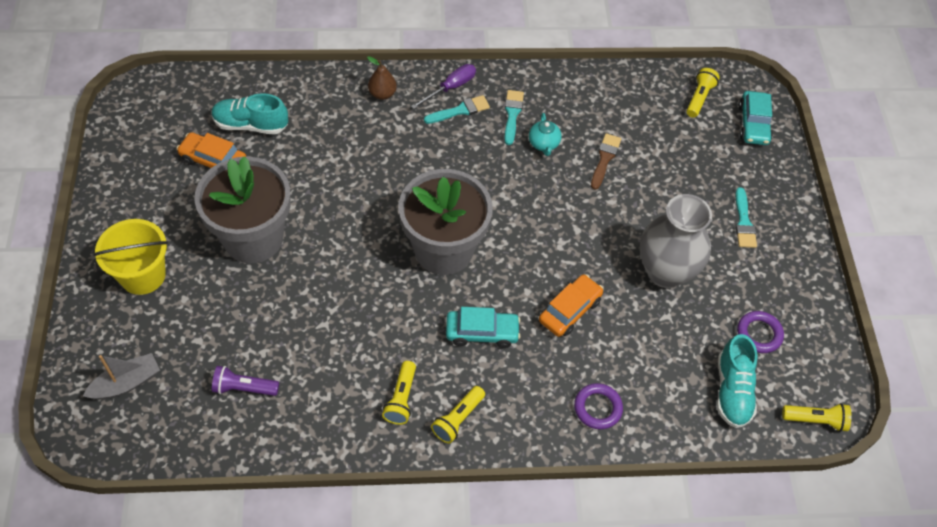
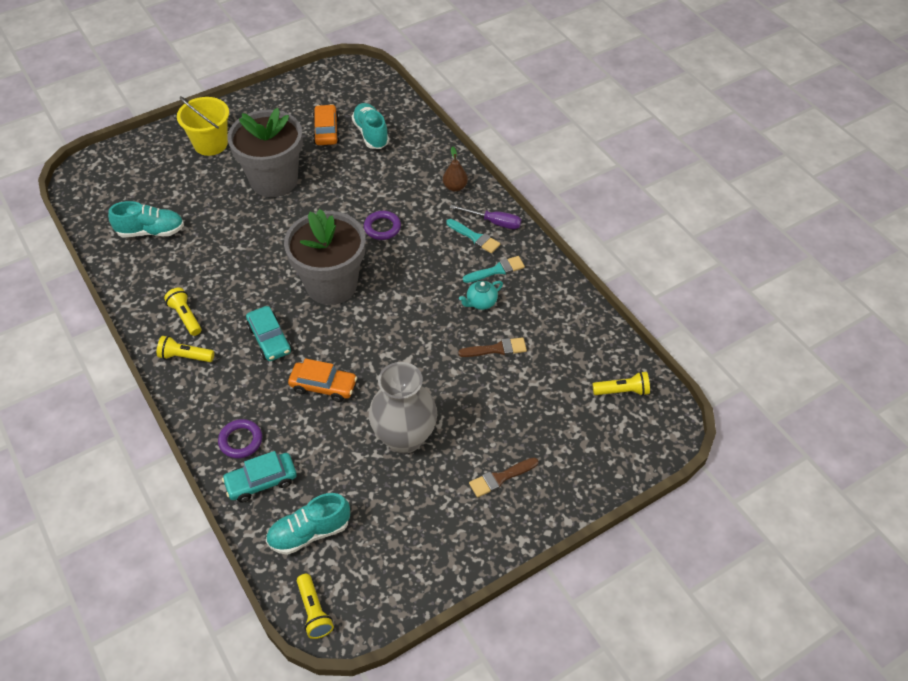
camera: 65 degrees right, 5 degrees down
grey boat [83,353,160,399] -> none
purple flashlight [212,366,279,396] -> turquoise shoe [108,201,184,237]
yellow flashlight [382,361,416,425] -> yellow flashlight turned 75 degrees clockwise [164,288,201,336]
turquoise brush [736,187,757,248] -> brown brush [469,458,538,497]
purple ring [737,311,784,353] -> purple ring moved to [364,211,401,240]
turquoise car [739,91,773,145] -> turquoise car moved to [222,451,297,502]

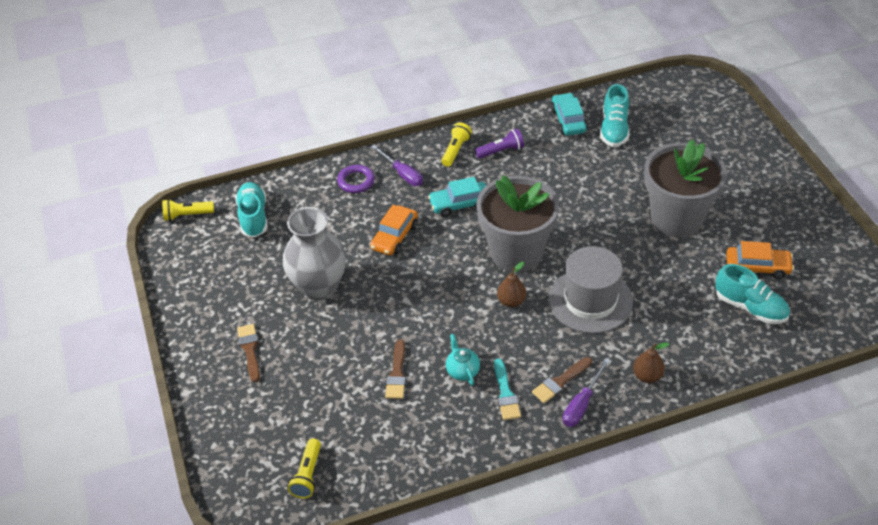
camera: 105 degrees right, 5 degrees down
yellow flashlight [164,288,201,336] -> purple flashlight [475,129,524,159]
yellow bucket [177,96,229,156] -> none
turquoise car [222,451,297,502] -> turquoise car moved to [551,93,587,136]
turquoise shoe [352,103,389,149] -> turquoise shoe turned 45 degrees clockwise [715,264,790,324]
purple ring [364,211,401,240] -> grey hat [549,246,633,333]
turquoise brush [446,219,501,253] -> brown brush [532,357,592,403]
none -> purple screwdriver [371,145,423,186]
none -> brown pear [497,262,526,307]

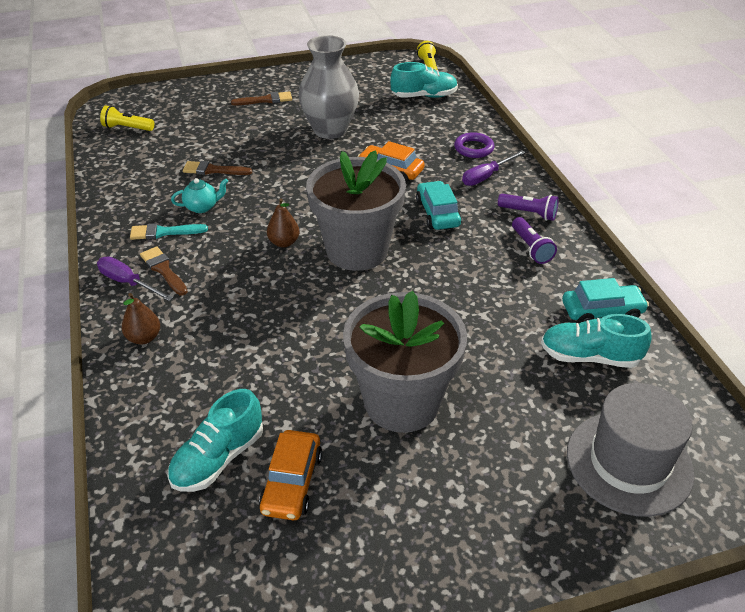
camera: 90 degrees right, 5 degrees down
yellow flashlight [442,122,472,167] -> purple flashlight [498,194,559,221]
grey hat [549,246,633,333] -> grey hat moved to [567,383,694,517]

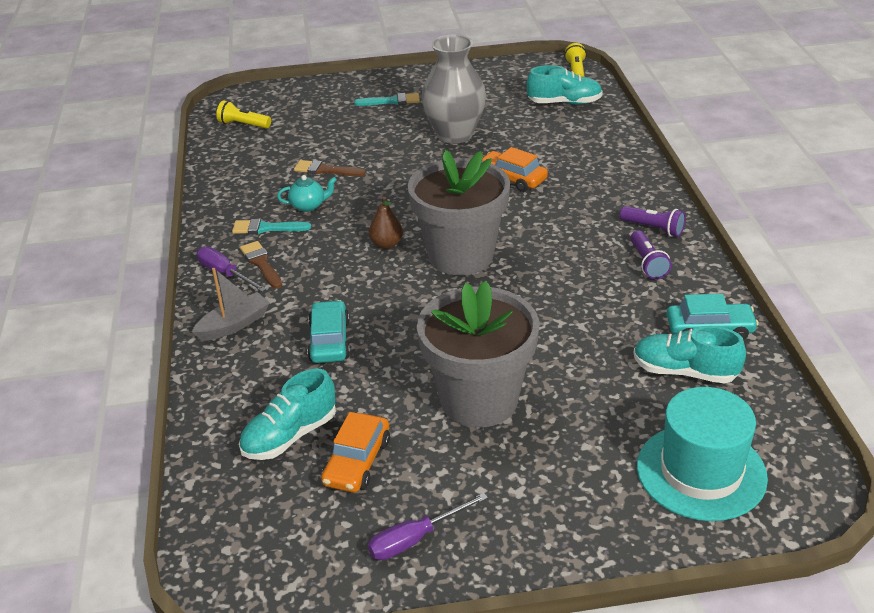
camera: 10 degrees right, 5 degrees down
brown pear [121,293,160,345] -> grey boat [192,268,270,341]
brown brush [231,91,292,105] -> turquoise brush [354,93,420,106]
turquoise car [416,181,462,230] -> turquoise car moved to [307,300,350,363]
purple ring [454,132,495,158] -> none
purple screwdriver [462,150,526,186] -> purple screwdriver moved to [368,493,488,560]
grey hat [567,383,694,517] -> turquoise hat [637,387,768,521]

